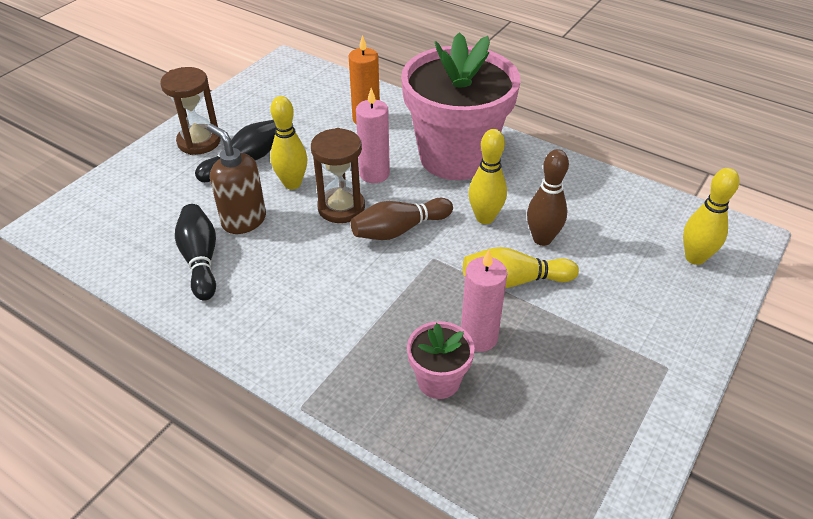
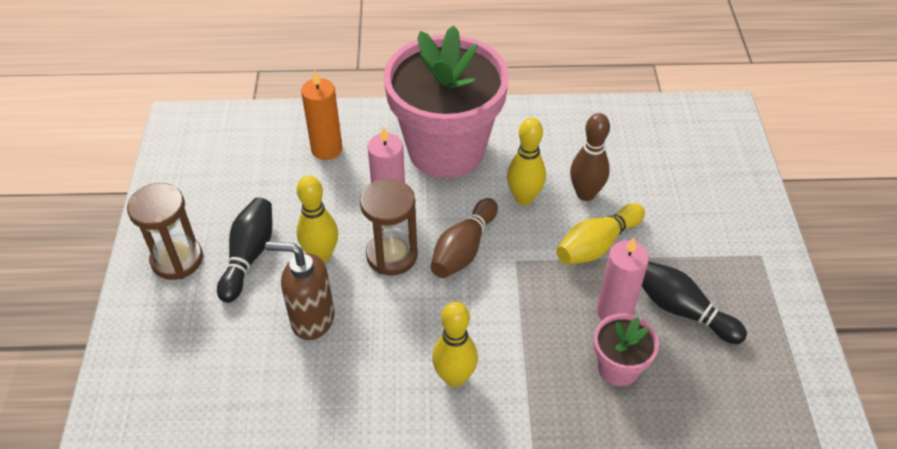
camera: 35 degrees left, 5 degrees up
black bowling pin [175,204,216,301] -> black bowling pin moved to [642,261,747,344]
yellow bowling pin [683,168,739,265] -> yellow bowling pin moved to [432,302,478,387]

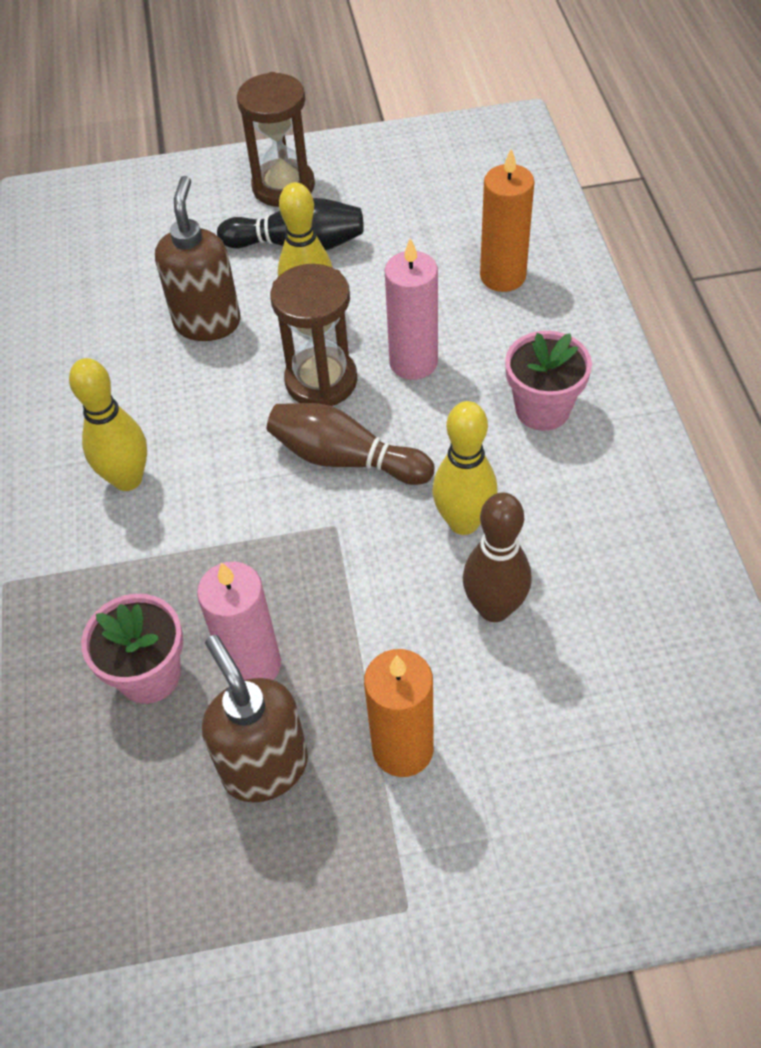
camera: 85 degrees right, 5 degrees up
pink flower pot [384,25,509,178] -> pink flower pot [505,331,592,431], size x0.44
yellow bowling pin [556,203,645,264] -> none
black bowling pin [642,261,747,344] -> brown soap dispenser [202,635,308,802]
none -> orange candle [364,649,434,777]

